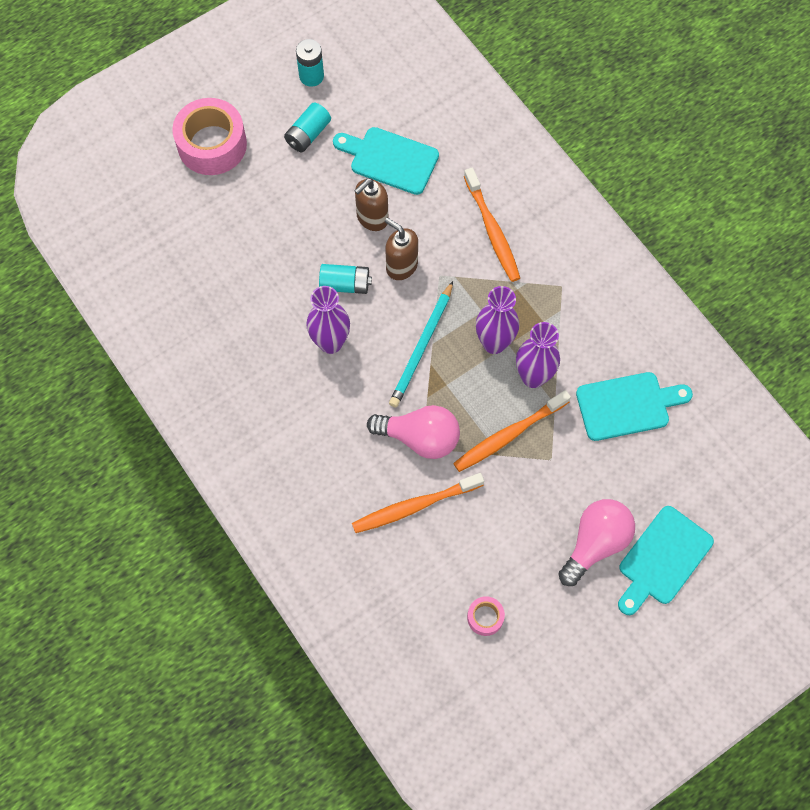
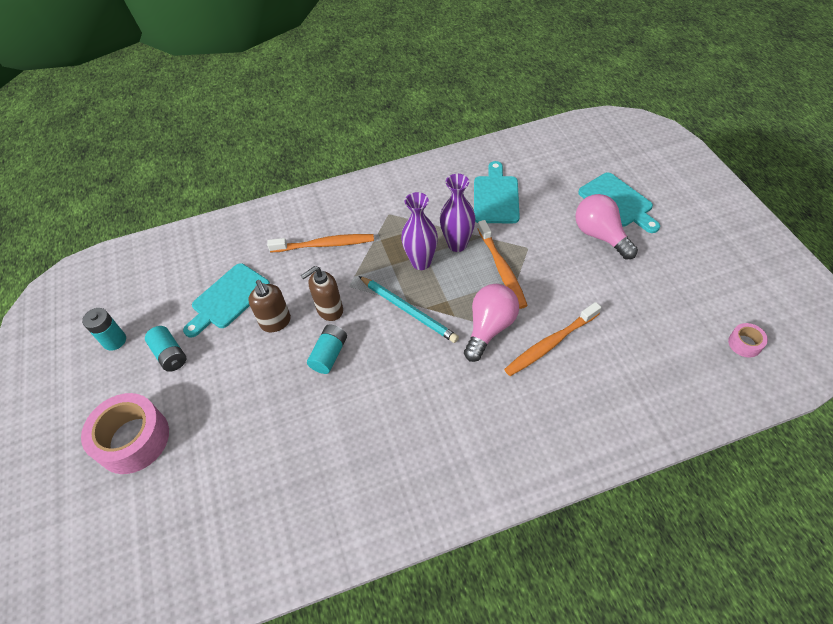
camera: 70 degrees left, 15 degrees down
purple vase [306,286,350,354] -> none
orange toothbrush [352,473,484,533] -> orange toothbrush turned 60 degrees clockwise [504,302,601,376]
pink tape [467,596,505,636] -> pink tape moved to [728,323,768,358]

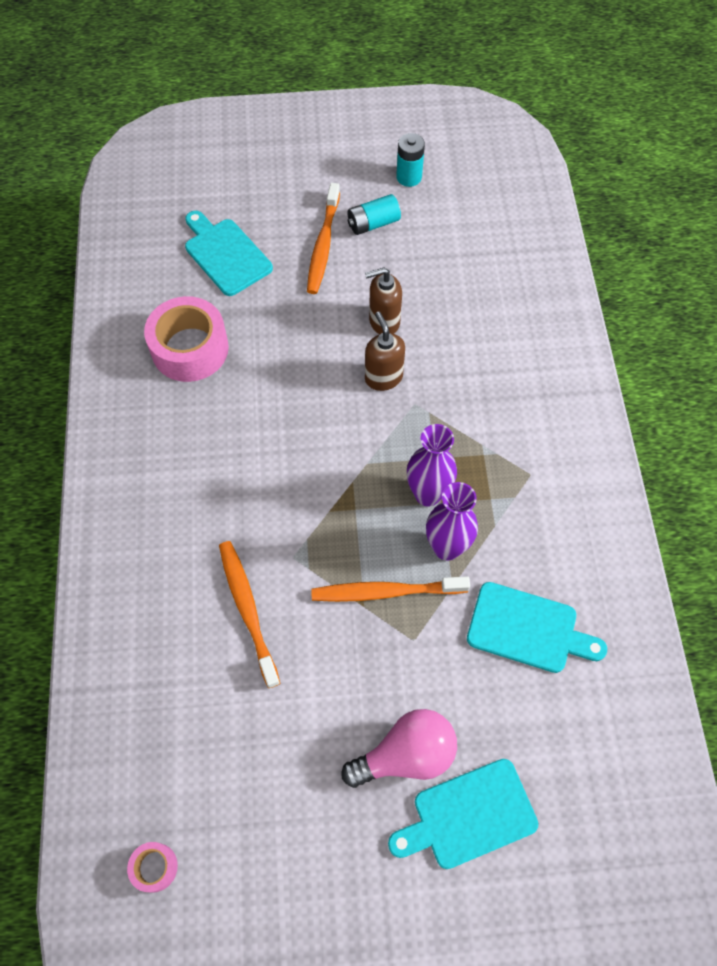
camera: 100 degrees right, 10 degrees up
pink tape [81,393,169,474] -> pink tape moved to [144,296,229,382]
turquoise cutting board [183,263,270,338] -> turquoise cutting board moved to [185,211,273,296]
orange toothbrush [267,234,374,252] -> orange toothbrush moved to [307,183,340,294]
turquoise battery [307,324,347,374] -> none
turquoise pencil [359,276,459,343] -> none
pink light bulb [464,284,519,362] -> none

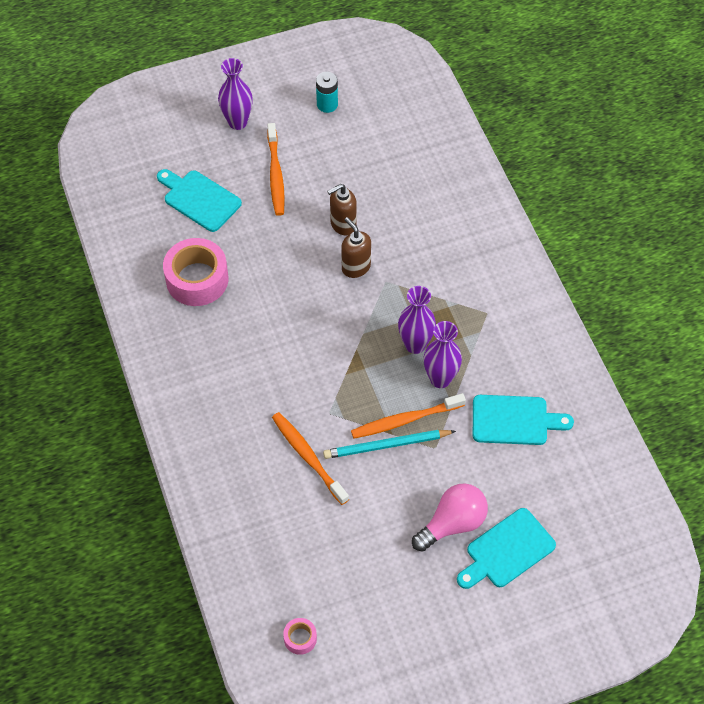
camera: 15 degrees left, 5 degrees down
turquoise battery [348,194,401,235] -> none
none -> purple vase [218,58,253,130]
none -> turquoise pencil [323,430,456,459]

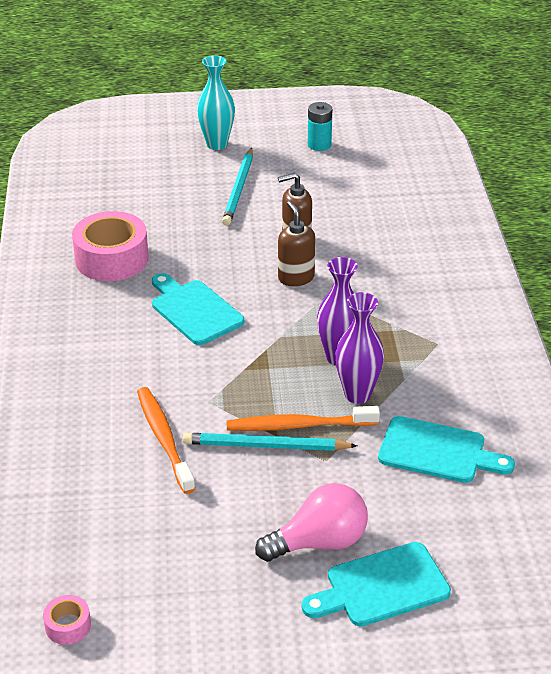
camera: 15 degrees right, 20 degrees down
turquoise cutting board [157,169,242,232] -> turquoise cutting board moved to [152,273,244,345]
purple vase [218,58,253,130] -> turquoise vase [197,55,235,150]
orange toothbrush [267,123,285,216] -> turquoise pencil [222,148,253,226]

